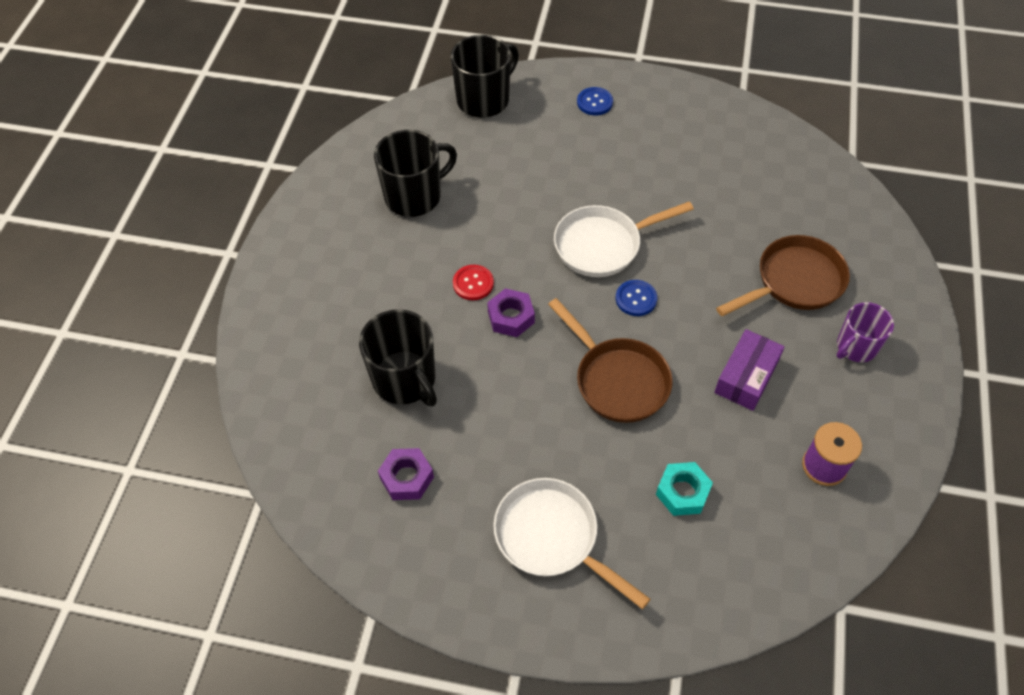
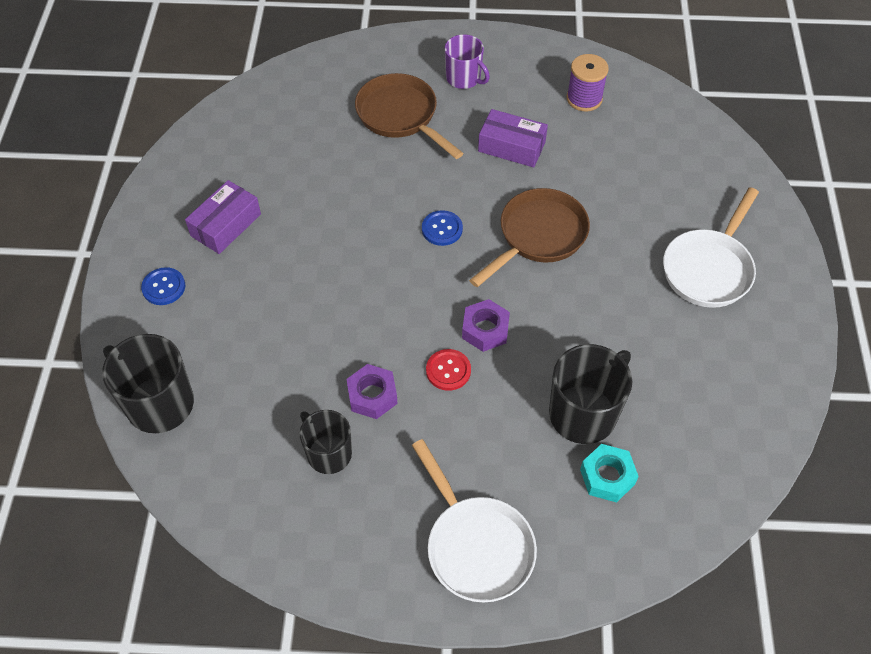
camera: 100 degrees left, 0 degrees up
black mug [374,130,457,217] -> black mug [299,410,352,474], size x0.65
purple nut [378,448,434,500] -> purple nut moved to [346,364,398,419]
white pan [554,201,694,277] -> white pan moved to [412,439,537,602]
turquoise nut [656,462,713,516] -> turquoise nut moved to [580,444,639,502]
none -> purple box [185,180,261,254]

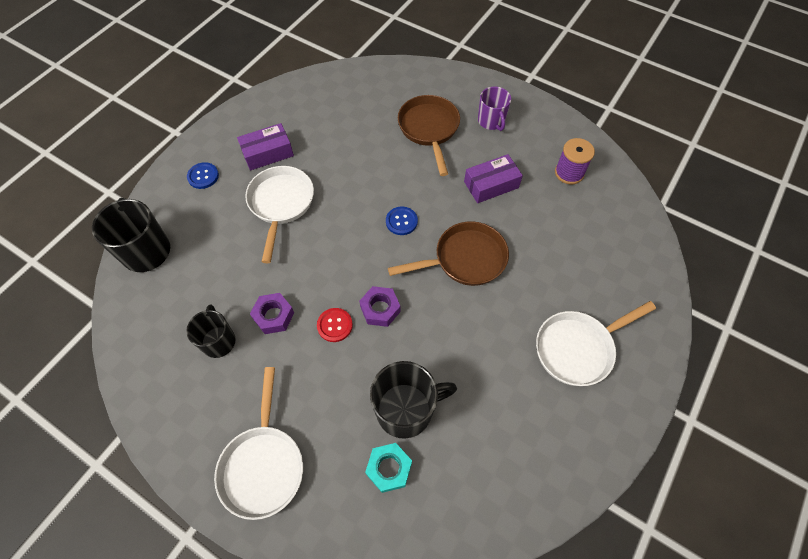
camera: 30 degrees right, 5 degrees up
purple box [478,109,548,167] -> purple box turned 75 degrees counterclockwise [464,154,523,203]
none -> white pan [245,166,314,263]

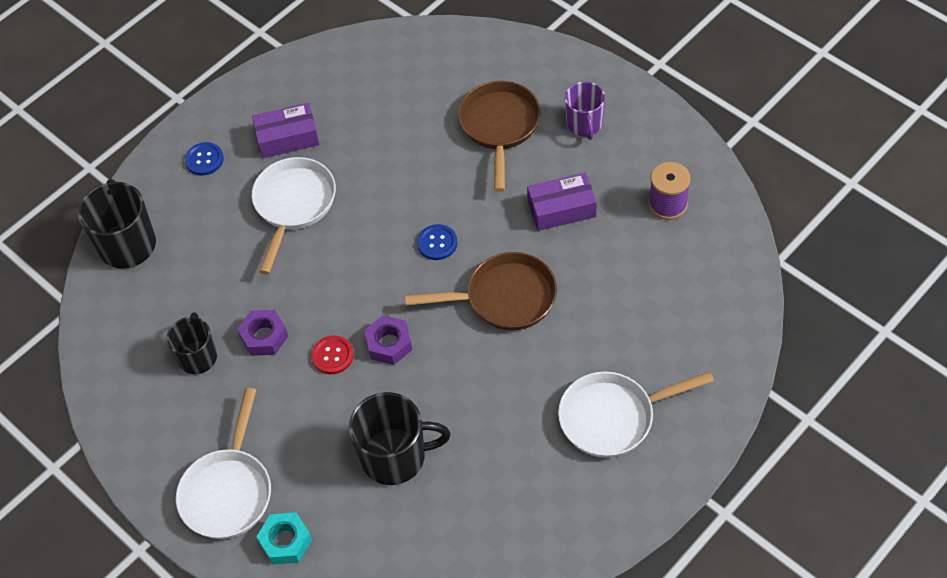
camera: 15 degrees right, 5 degrees down
turquoise nut [365,443,412,493] -> turquoise nut moved to [257,512,312,565]

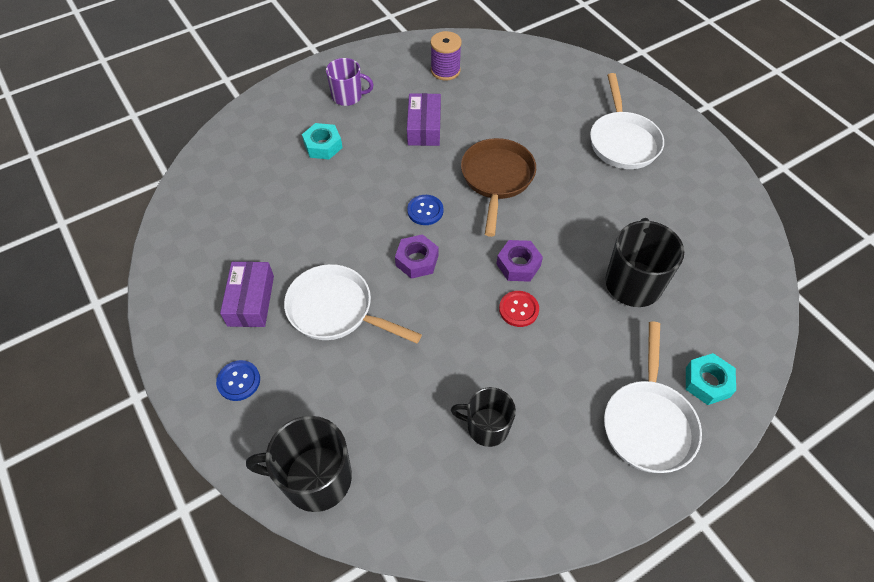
camera: 80 degrees left, 0 degrees up
white pan [176,388,271,539] -> white pan turned 75 degrees clockwise [604,321,702,473]
purple nut [237,310,288,356] -> purple nut moved to [395,234,438,279]
brown pan [458,81,541,192] -> turquoise nut [302,123,343,159]

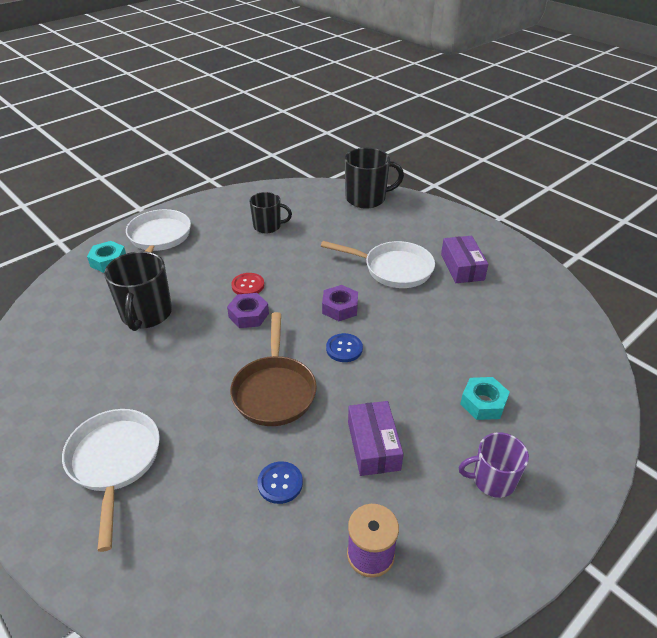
camera: 170 degrees right, 15 degrees down
blue button [216,360,260,401] -> blue button moved to [257,461,303,504]

